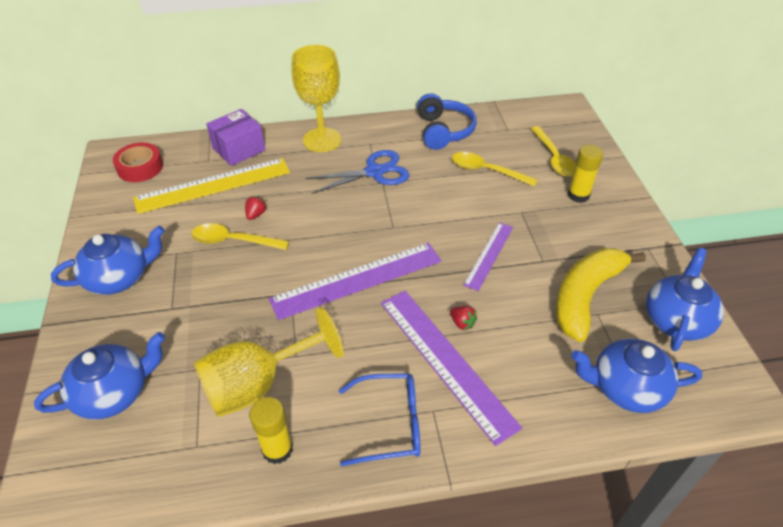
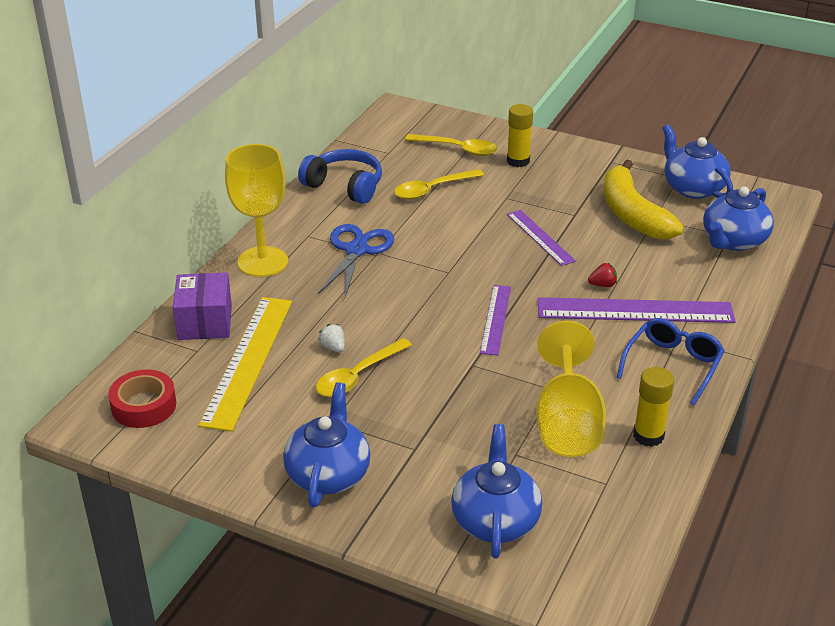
camera: 55 degrees left, 10 degrees down
red strawberry [245,196,267,220] -> white strawberry [318,324,345,352]
purple ruler [269,243,441,320] -> purple ruler [480,285,511,356], size x0.57

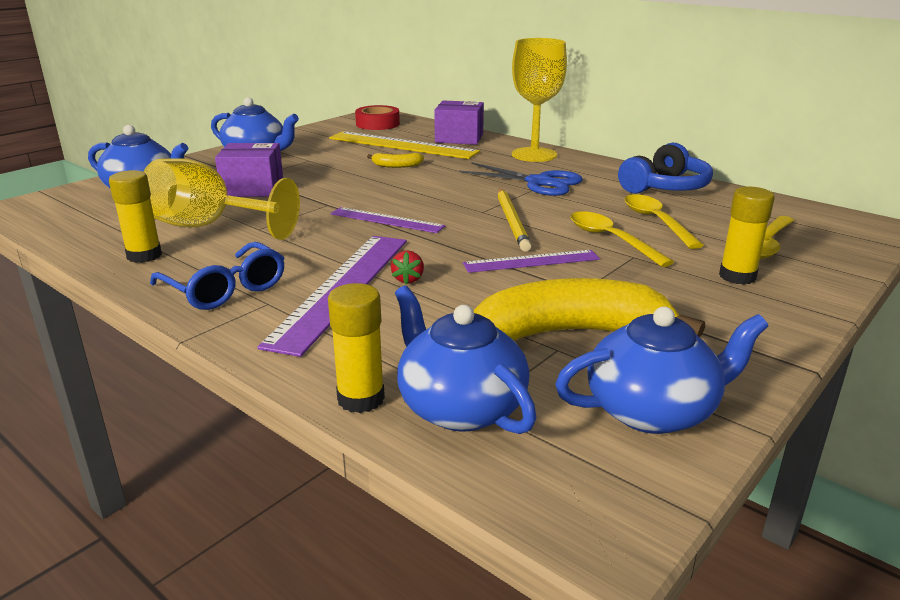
camera: 105 degrees right, 10 degrees down
yellow spoon [316,338,412,397] -> yellow spoon moved to [570,211,674,267]
white strawberry [318,324,345,352] -> yellow banana [367,153,424,168]
none -> purple box [215,143,283,197]
none -> yellow glue stick [328,283,385,413]
none -> yellow pencil [498,189,531,252]

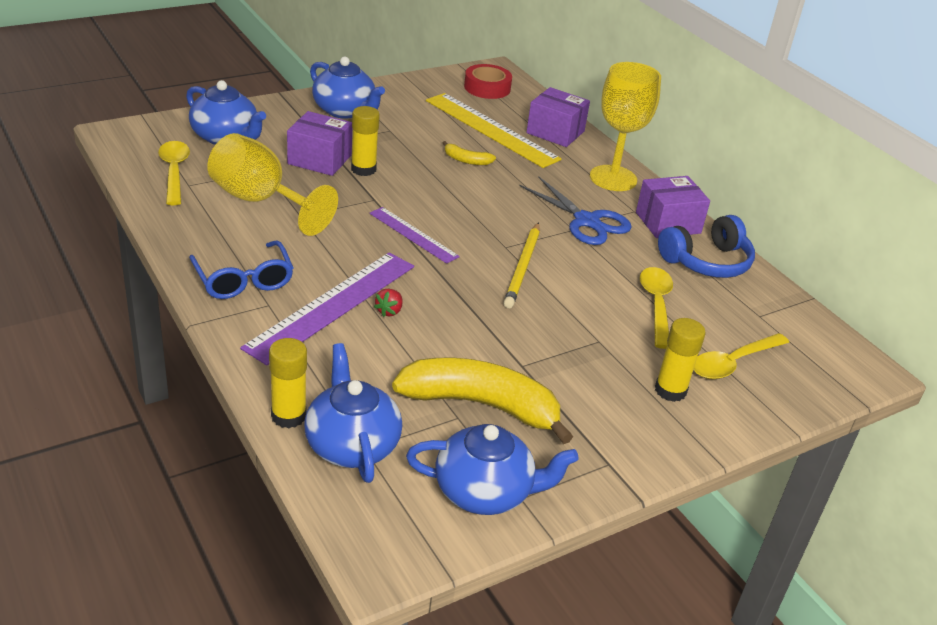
camera: 15 degrees right, 10 degrees up
yellow glue stick [109,170,162,263] -> yellow glue stick moved to [351,106,380,176]
purple ruler [463,250,600,273] -> none
yellow spoon [570,211,674,267] -> yellow spoon moved to [158,141,190,205]
none -> purple box [636,176,710,238]

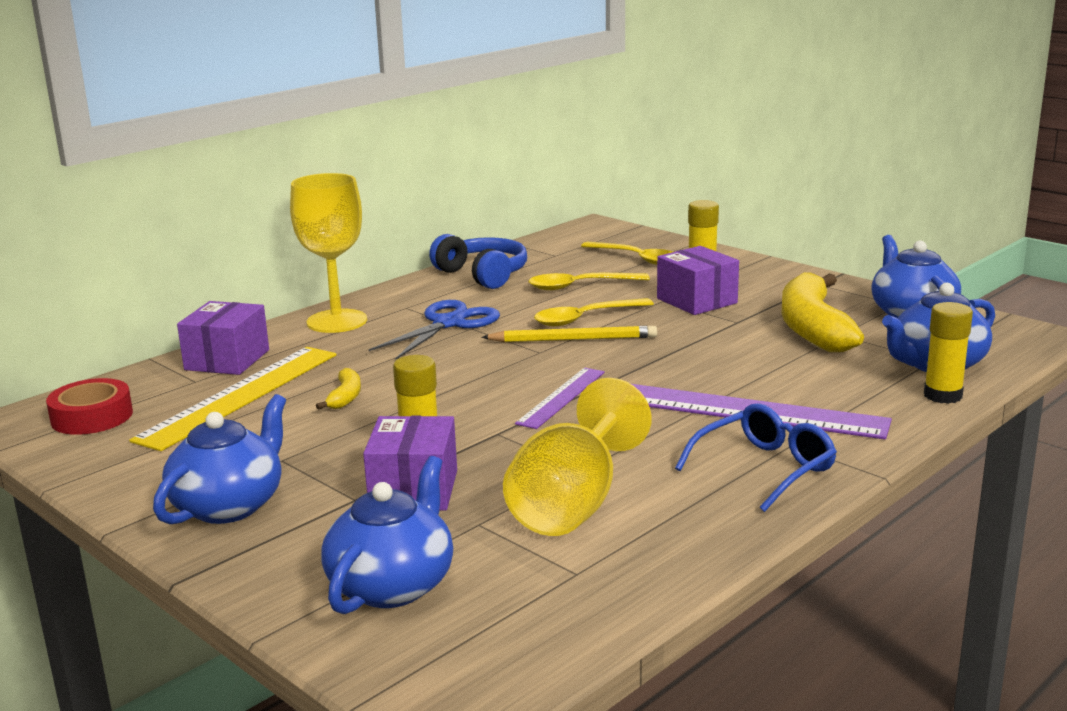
camera: 100 degrees left, 15 degrees down
yellow spoon [158,141,190,205] -> yellow spoon moved to [534,298,654,326]
red strawberry [374,288,402,317] -> none
purple box [636,176,710,238] -> purple box moved to [657,246,739,315]

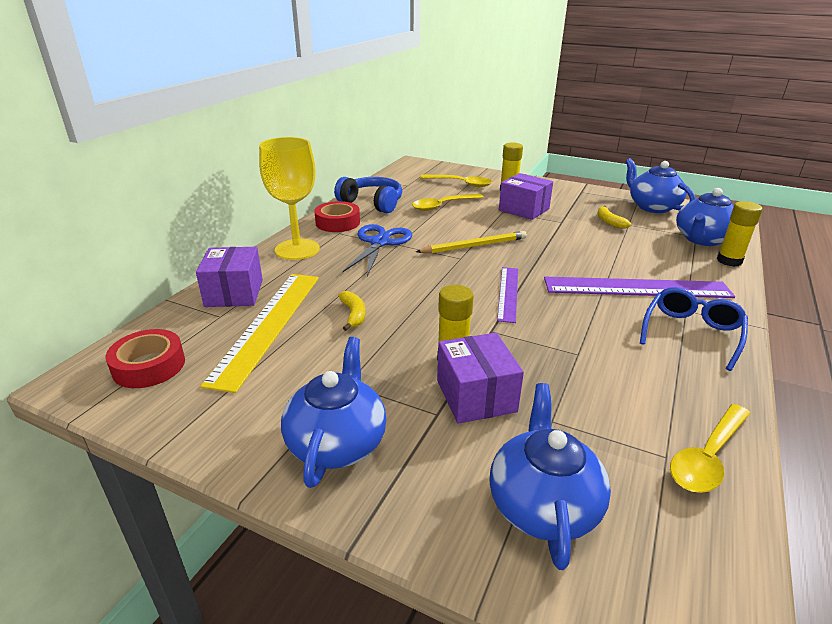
camera: 20 degrees left, 10 degrees up
yellow goblet [503,378,652,536] -> none
yellow spoon [534,298,654,326] -> yellow spoon moved to [670,404,751,493]
yellow banana [781,272,864,352] -> yellow banana [598,206,631,229], size x0.43
none -> red tape [314,201,360,232]

